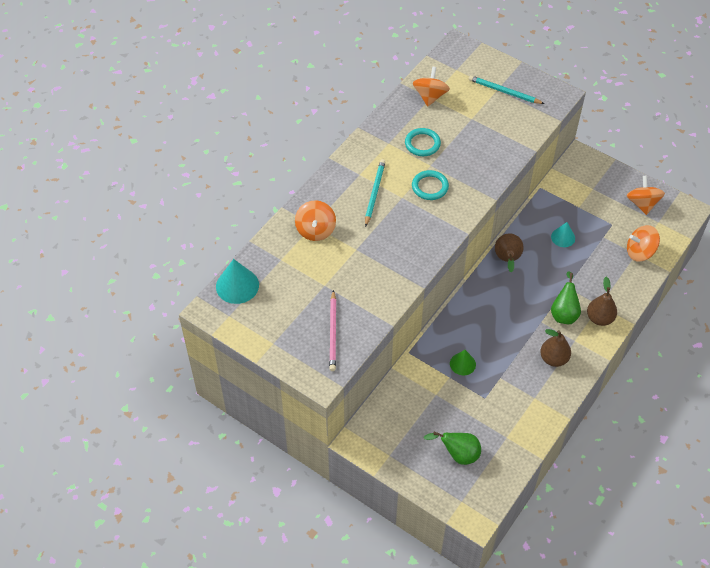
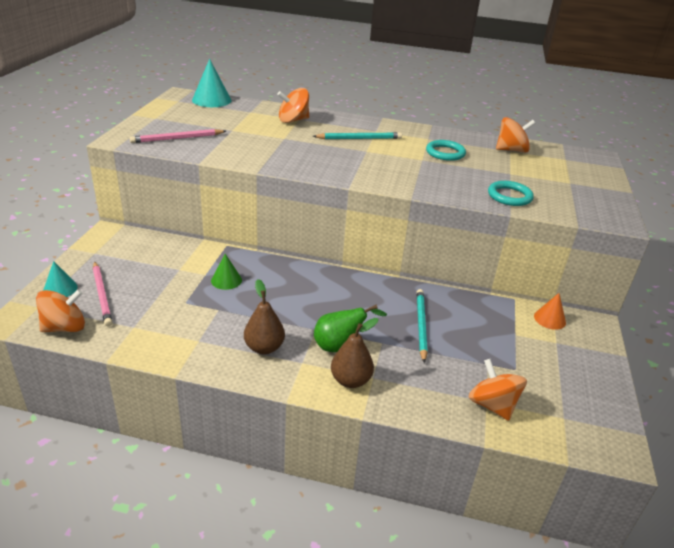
camera: 65 degrees right, 20 degrees down
turquoise ring [412,170,449,200] -> turquoise ring moved to [488,181,534,206]
green pear [423,432,481,465] -> pink pencil [93,261,113,327]
turquoise pencil [469,75,544,104] -> turquoise pencil moved to [417,289,428,363]
brown pear [495,233,524,272] -> none
turquoise cone [551,222,575,247] -> turquoise cone moved to [43,261,78,297]
orange spinning top [627,176,665,215] -> orange spinning top moved to [36,289,85,332]
none -> orange cone [534,293,566,330]

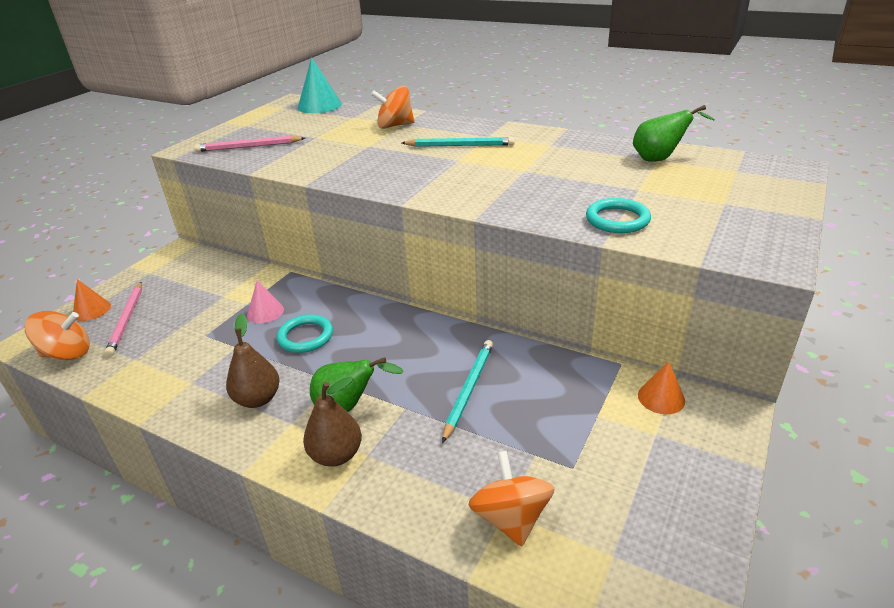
camera: 20 degrees right, 0 degrees up
turquoise cone [43,261,78,297] -> orange cone [73,279,111,321]
green cone [211,254,242,290] -> pink cone [247,281,284,323]
turquoise ring [426,140,466,161] -> turquoise ring moved to [277,314,333,353]
orange spinning top [496,117,535,153] -> green pear [633,105,715,162]

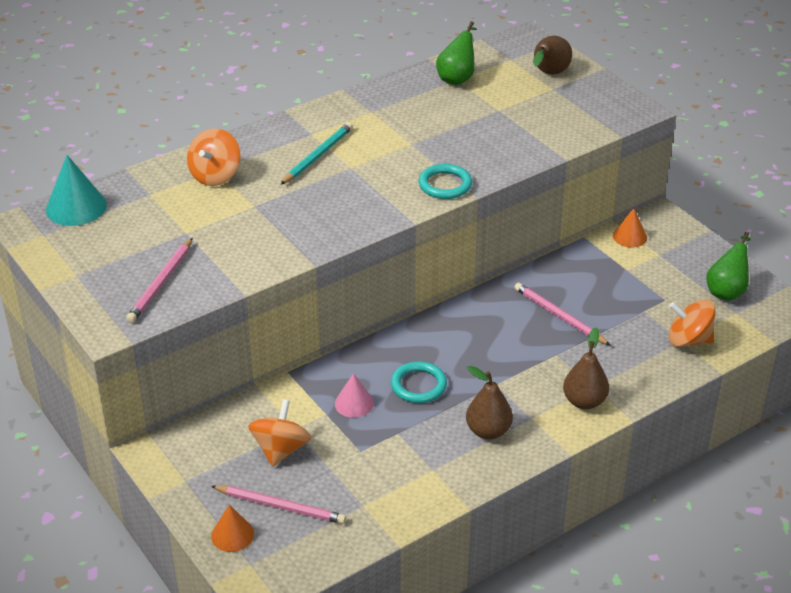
camera: 65 degrees left, 5 degrees up
orange spinning top [25,311,90,360] -> orange spinning top moved to [248,400,311,467]
green pear [310,357,404,412] -> green pear moved to [707,232,751,301]
turquoise pencil [442,340,493,443] -> pink pencil [514,283,611,346]
turquoise ring [586,198,651,233] -> turquoise ring moved to [419,164,472,199]
none -> brown pear [533,36,572,75]

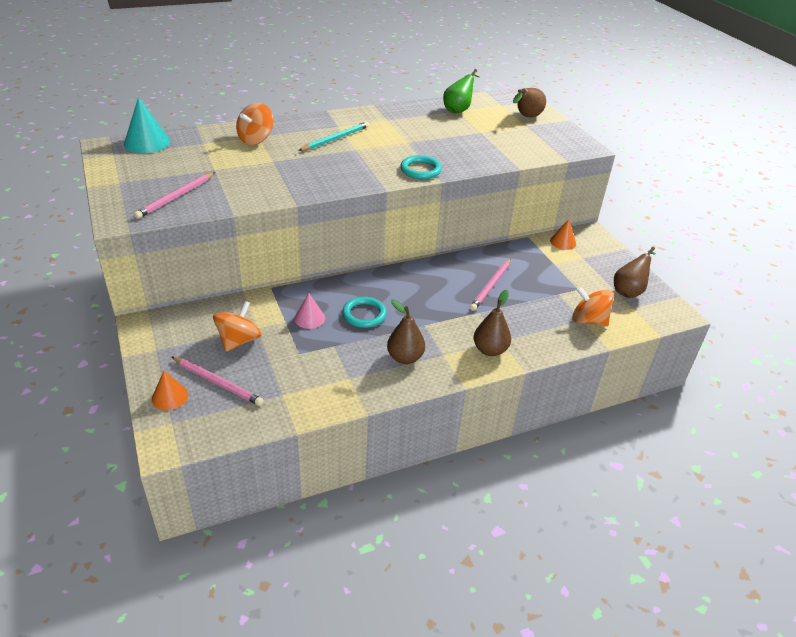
camera: 10 degrees right, 0 degrees up
pink pencil [514,283,611,346] -> pink pencil turned 120 degrees counterclockwise [470,259,511,311]
green pear [707,232,751,301] -> brown pear [614,247,656,298]

